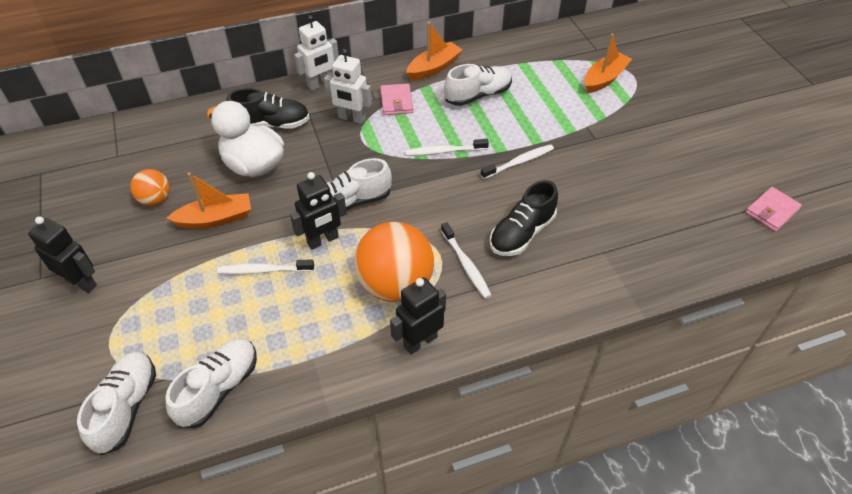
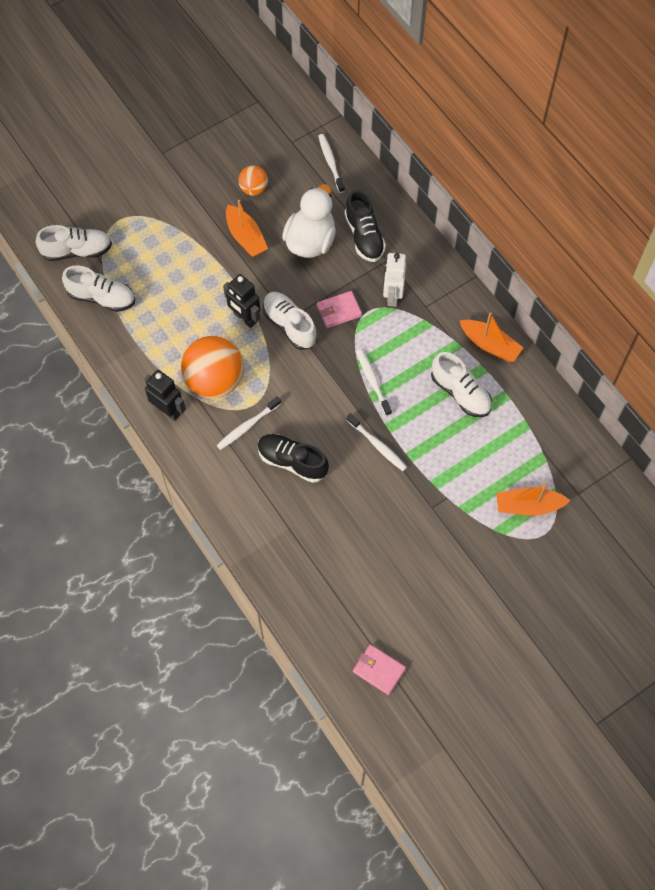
camera: 75 degrees right, 15 degrees up
black robot [28,216,97,293] -> none
white toothbrush [217,259,314,274] -> white toothbrush moved to [318,134,345,193]
white robot [294,15,339,91] -> none
pink wallet [380,83,413,115] -> pink wallet moved to [316,291,362,328]
orange boat [584,33,632,93] -> orange boat turned 150 degrees clockwise [497,483,570,516]

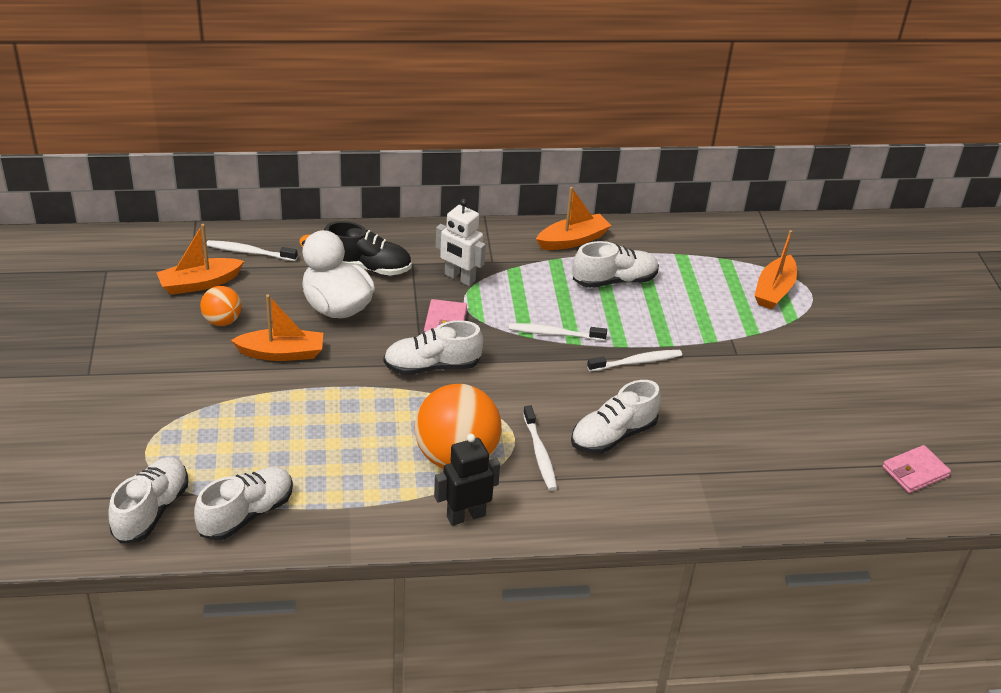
camera: 65 degrees left, 25 degrees down
black robot [223,274,260,328] -> none
black shoe [257,434,329,483] -> white shoe [571,380,661,454]
none -> orange boat [156,224,244,295]

